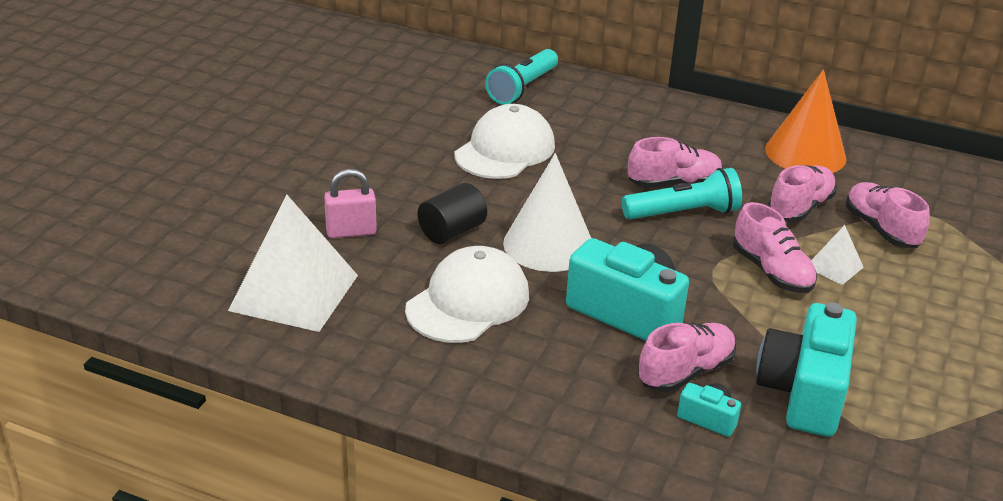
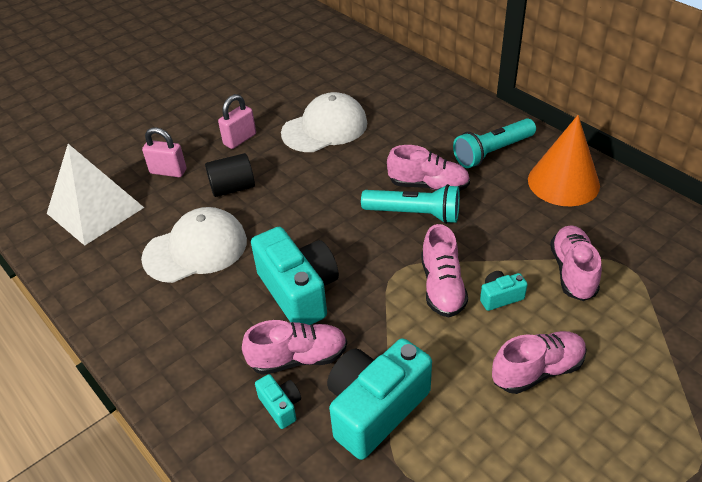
camera: 30 degrees right, 10 degrees up
turquoise flashlight [485,49,558,105] -> turquoise flashlight moved to [453,118,536,168]
white cone [503,153,591,272] -> none
pink shoe [768,165,837,222] -> pink shoe moved to [492,331,587,394]
white pyramid [811,225,864,285] -> turquoise camera [480,271,528,311]
none -> pink padlock [218,94,256,149]

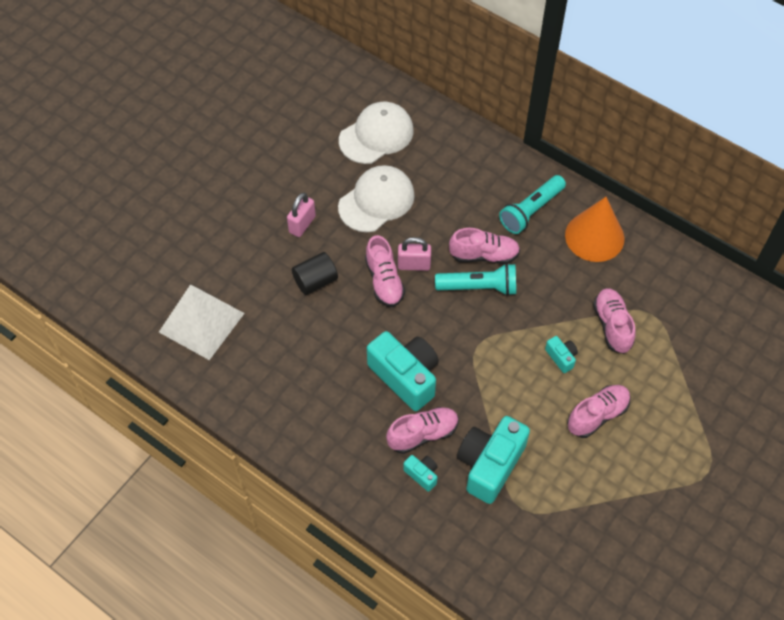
camera: 15 degrees left, 15 degrees up
white cap [141,207,247,283] -> white cap moved to [339,102,414,164]
pink padlock [142,127,186,177] -> pink padlock moved to [398,237,431,271]
pink shoe [421,224,468,317] -> pink shoe moved to [365,235,405,307]
turquoise camera [480,271,528,311] -> turquoise camera turned 90 degrees clockwise [545,336,578,373]

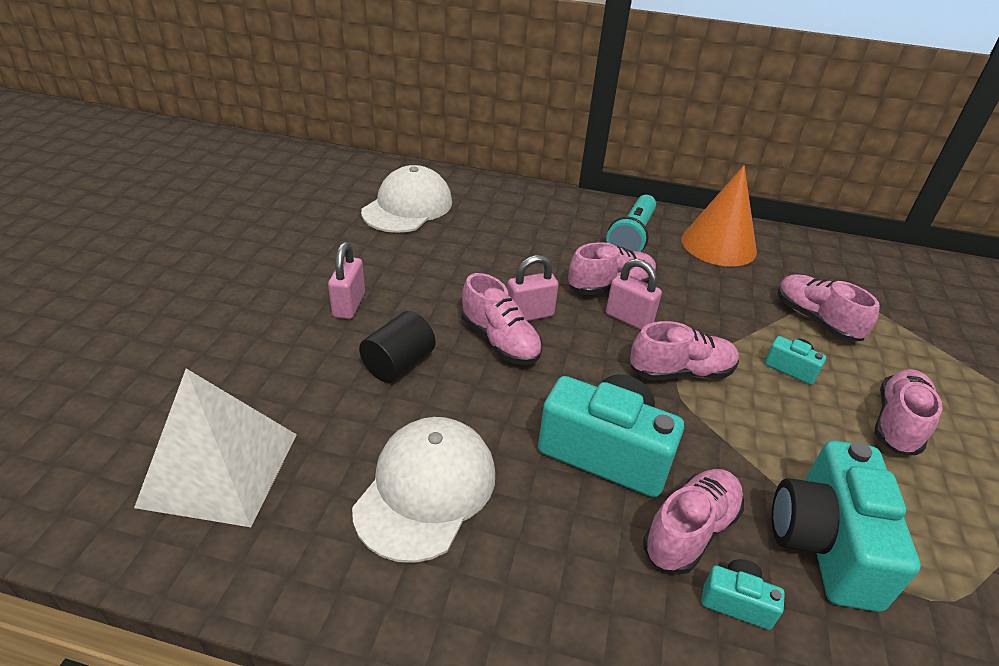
camera: 25 degrees left, 20 degrees down
white cap [338,165,415,232] -> white cap moved to [352,417,495,563]
turquoise flashlight [435,263,516,296] -> pink padlock [606,259,662,330]
none -> pink shoe [630,321,739,380]

